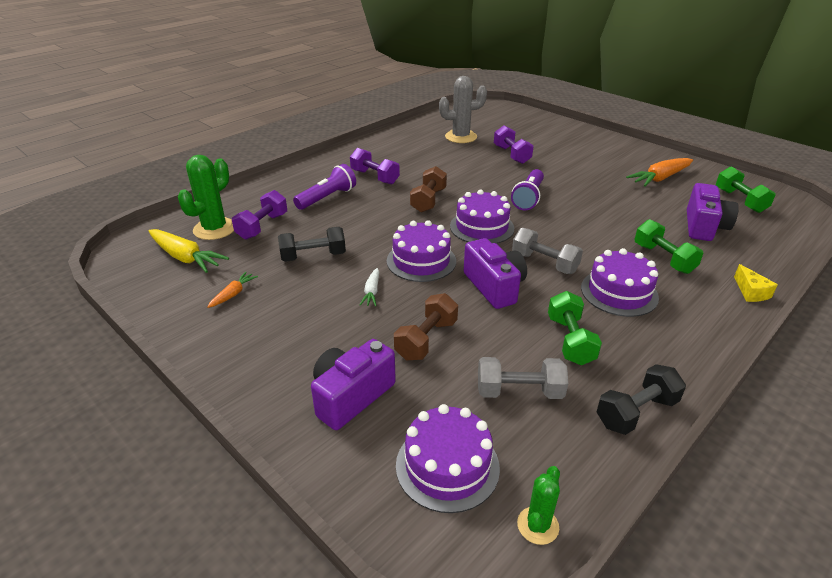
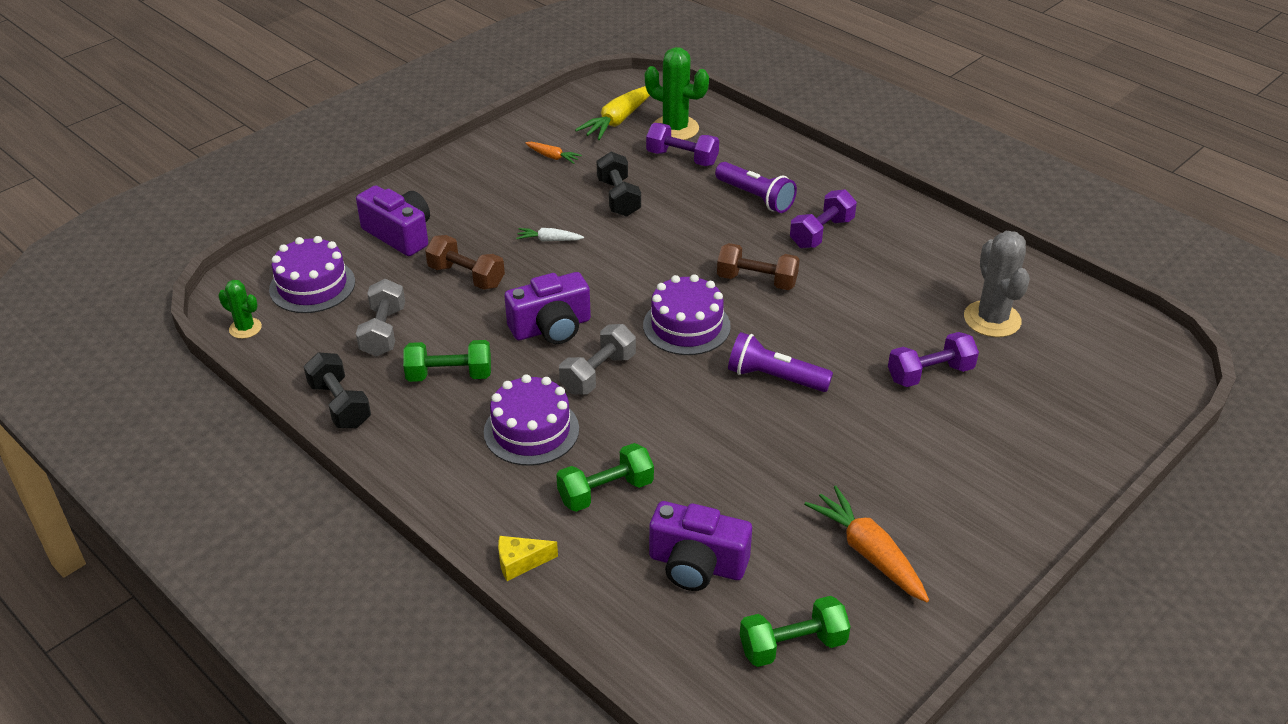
camera: 90 degrees right, 5 degrees up
purple cake [387,220,456,282] -> none

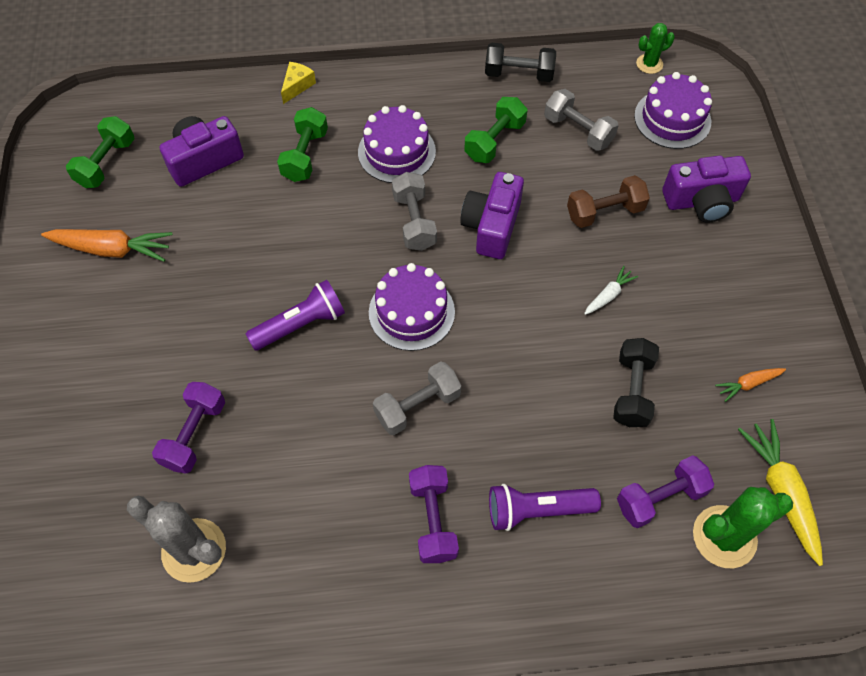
camera: 130 degrees right, 20 degrees up
black dumbbell [597,152,641,217] -> black dumbbell turned 75 degrees clockwise [613,338,659,427]
brown dumbbell [717,243,800,290] -> grey dumbbell [373,361,461,435]

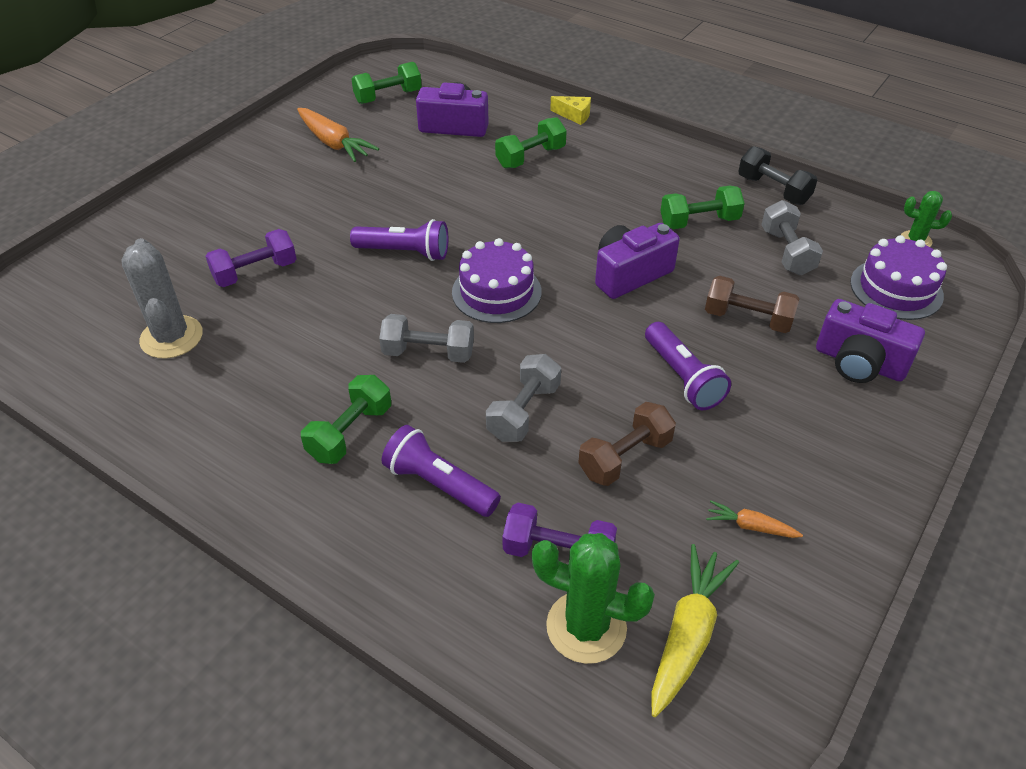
camera: 40 degrees right, 15 degrees down
yellow cheese [281,62,316,104] -> yellow cheese turned 45 degrees clockwise [550,96,591,125]
purple cake [358,105,436,183] -> none
grey dumbbell [392,172,437,251] -> grey dumbbell moved to [486,354,561,442]
purple dumbbell [409,465,459,563] -> green dumbbell [301,375,391,464]
white carrot [584,266,638,315] -> purple flashlight [645,322,731,410]
black dumbbell [613,338,659,427] -> brown dumbbell [578,402,676,486]

